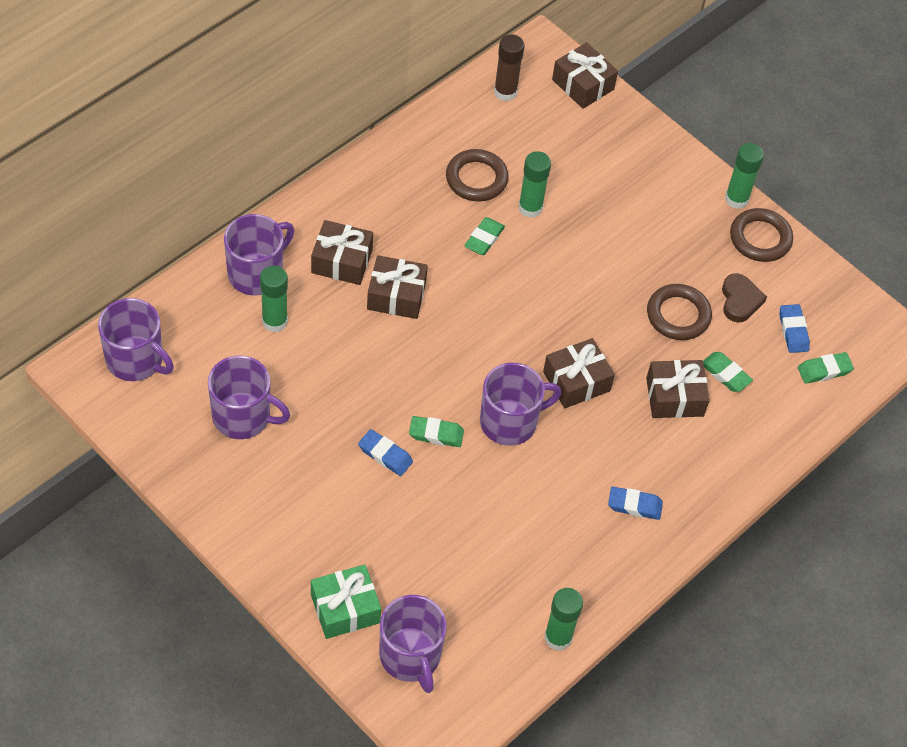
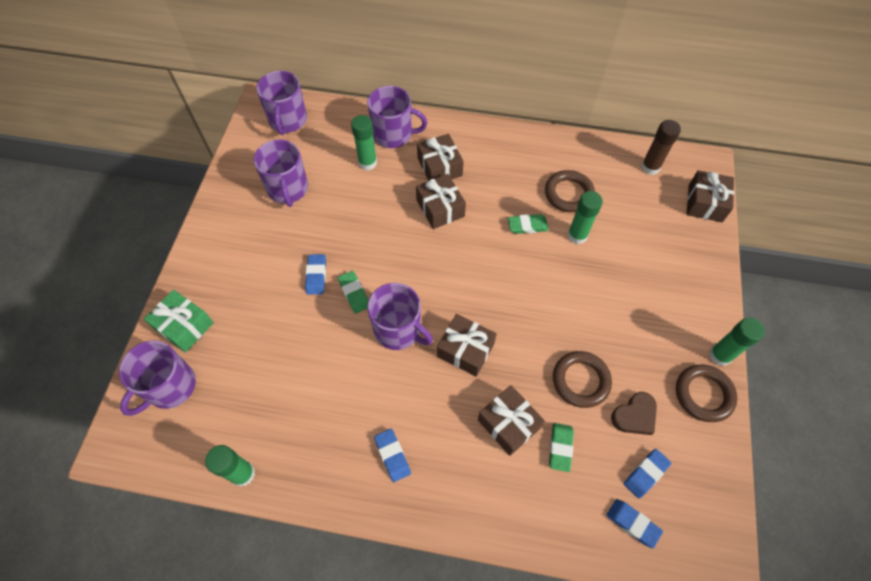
camera: 60 degrees right, 5 degrees up
green eraser [798,352,854,384] -> blue eraser [607,499,663,548]

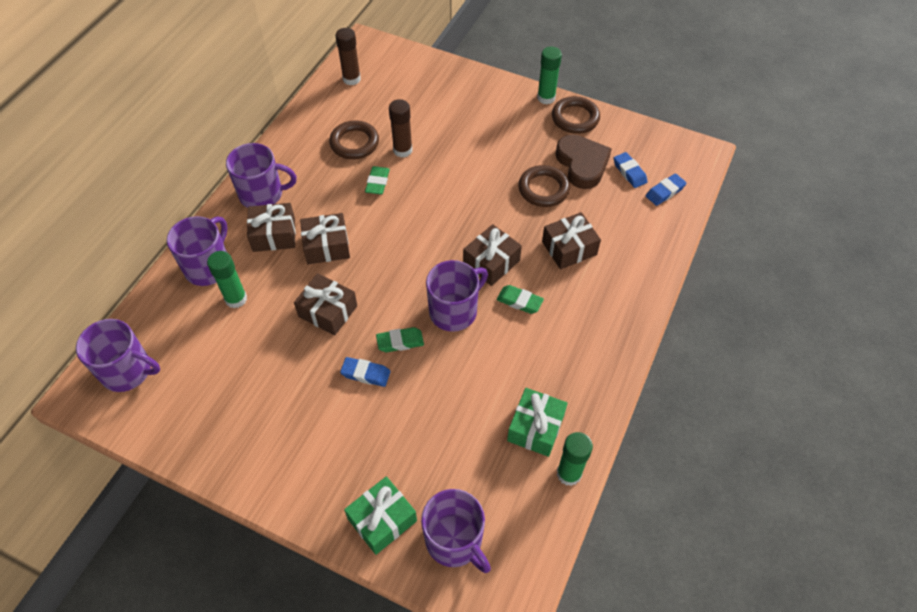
camera: 75 degrees left, 5 degrees down
purple mug [254,139,308,207] -> purple mug moved to [226,143,297,208]
blue eraser [374,429,411,482] -> none
green eraser [549,423,574,472] -> green eraser moved to [497,285,544,314]
green glue stick [568,191,603,244] -> brown glue stick [389,99,412,157]
brown heart [611,392,657,435] -> brown heart [556,135,612,189], size x1.55
brown gift [686,170,734,222] -> brown gift moved to [294,273,357,335]
none -> green gift [507,388,568,457]

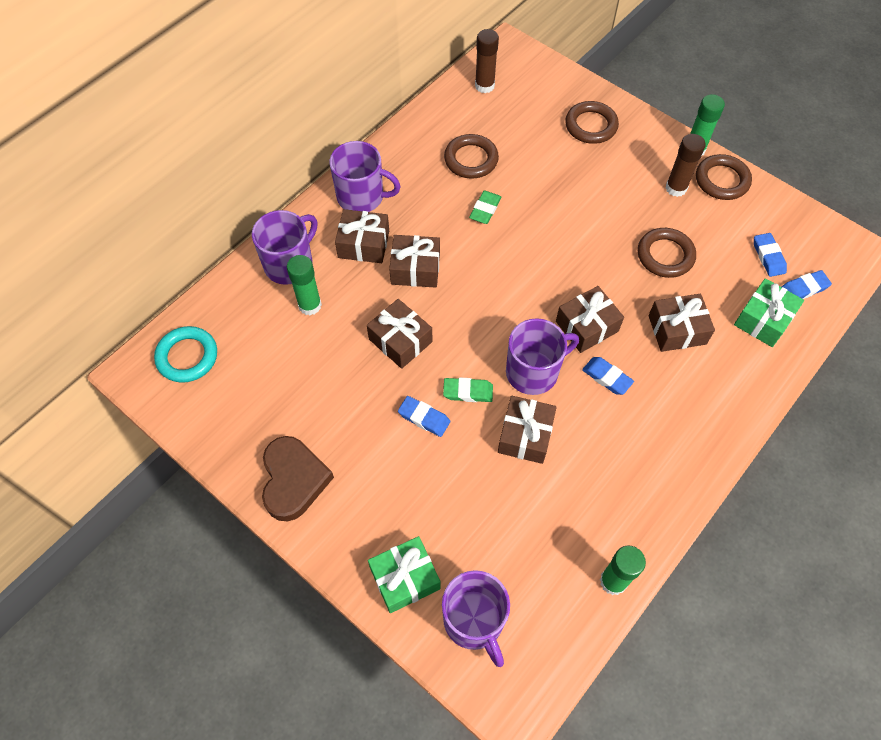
camera: 15 degrees right, 5 degrees up
purple mug [76,319,160,392] -> turquoise ring [154,326,217,383]
brown glue stick [389,99,412,157] -> brown glue stick moved to [666,134,706,197]
green eraser [497,285,544,314] -> blue eraser [582,357,634,395]
green gift [507,388,568,457] -> green gift moved to [734,278,804,347]
brown heart [556,135,612,189] -> brown heart moved to [262,436,334,522]
none -> brown gift [498,396,557,464]
none -> brown ring [565,101,619,144]

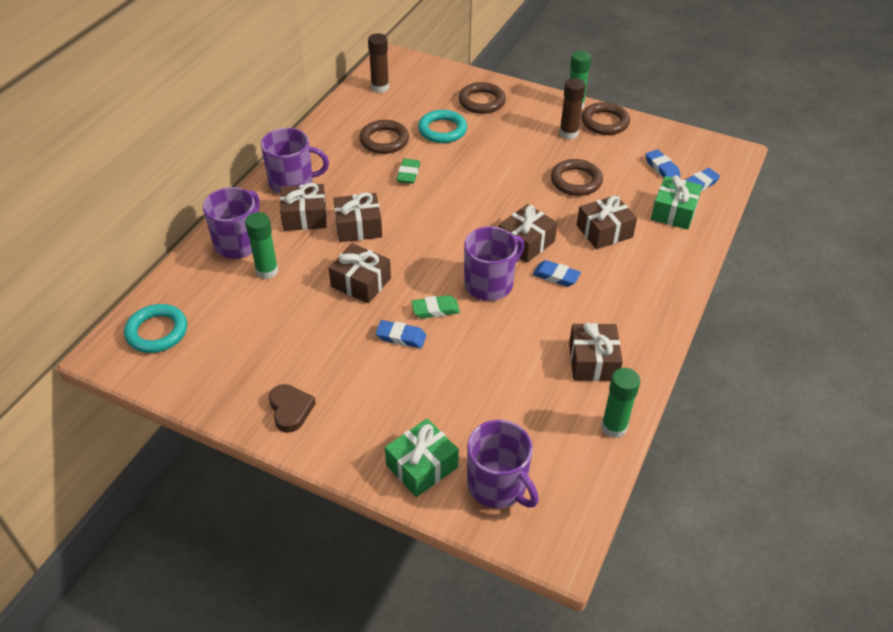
camera: 15 degrees left, 15 degrees down
brown heart [262,436,334,522] -> brown heart [269,384,316,433], size x0.65
brown gift [498,396,557,464] -> brown gift moved to [569,323,623,381]
none -> turquoise ring [418,110,467,143]

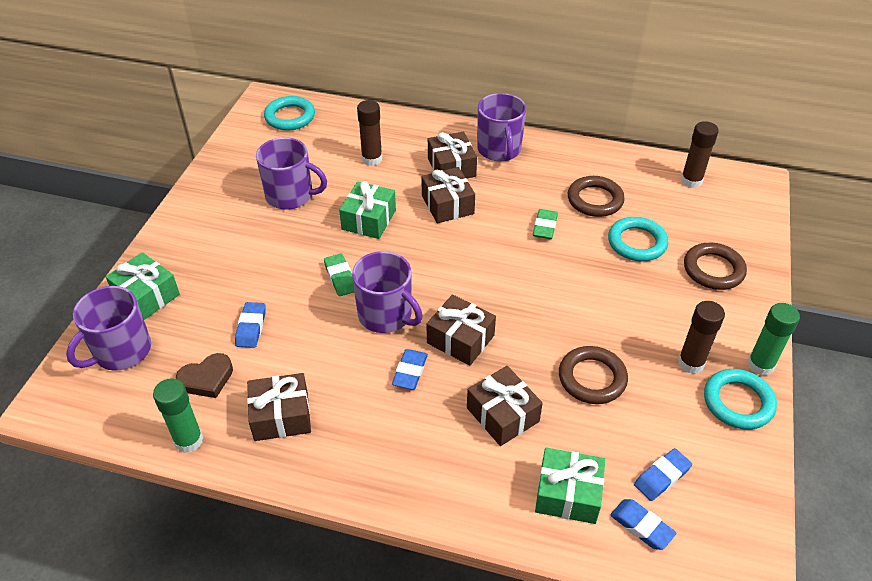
camera: 80 degrees right, 0 degrees up
purple mug [203,187,260,259] -> purple mug moved to [256,137,327,210]
green glue stick [245,212,278,279] -> brown glue stick [357,100,382,166]
brown heart [269,384,316,433] -> brown heart moved to [176,353,233,398]
brown gift [329,243,391,303] -> green gift [339,181,396,239]
blue eraser [376,320,427,348] -> blue eraser moved to [235,302,266,348]
green eraser [396,159,420,184] -> green eraser turned 75 degrees counterclockwise [533,209,558,239]
brown ring [581,102,630,135] -> turquoise ring [704,369,777,430]

